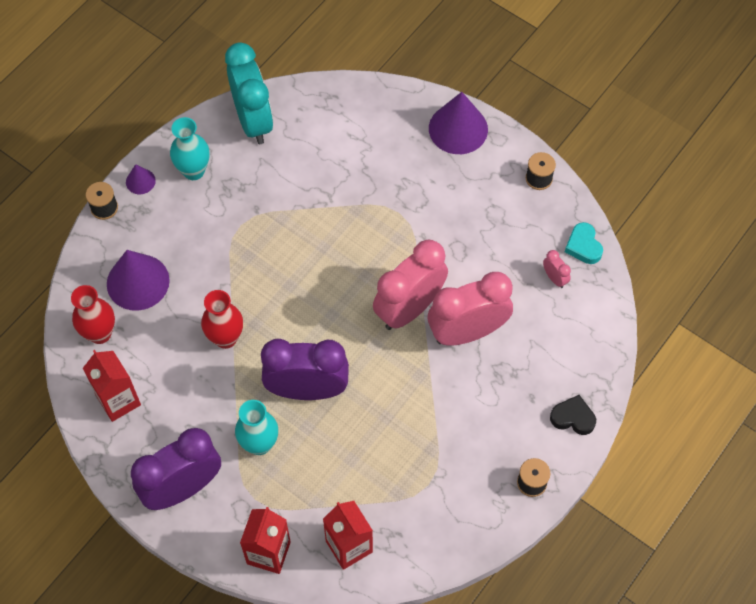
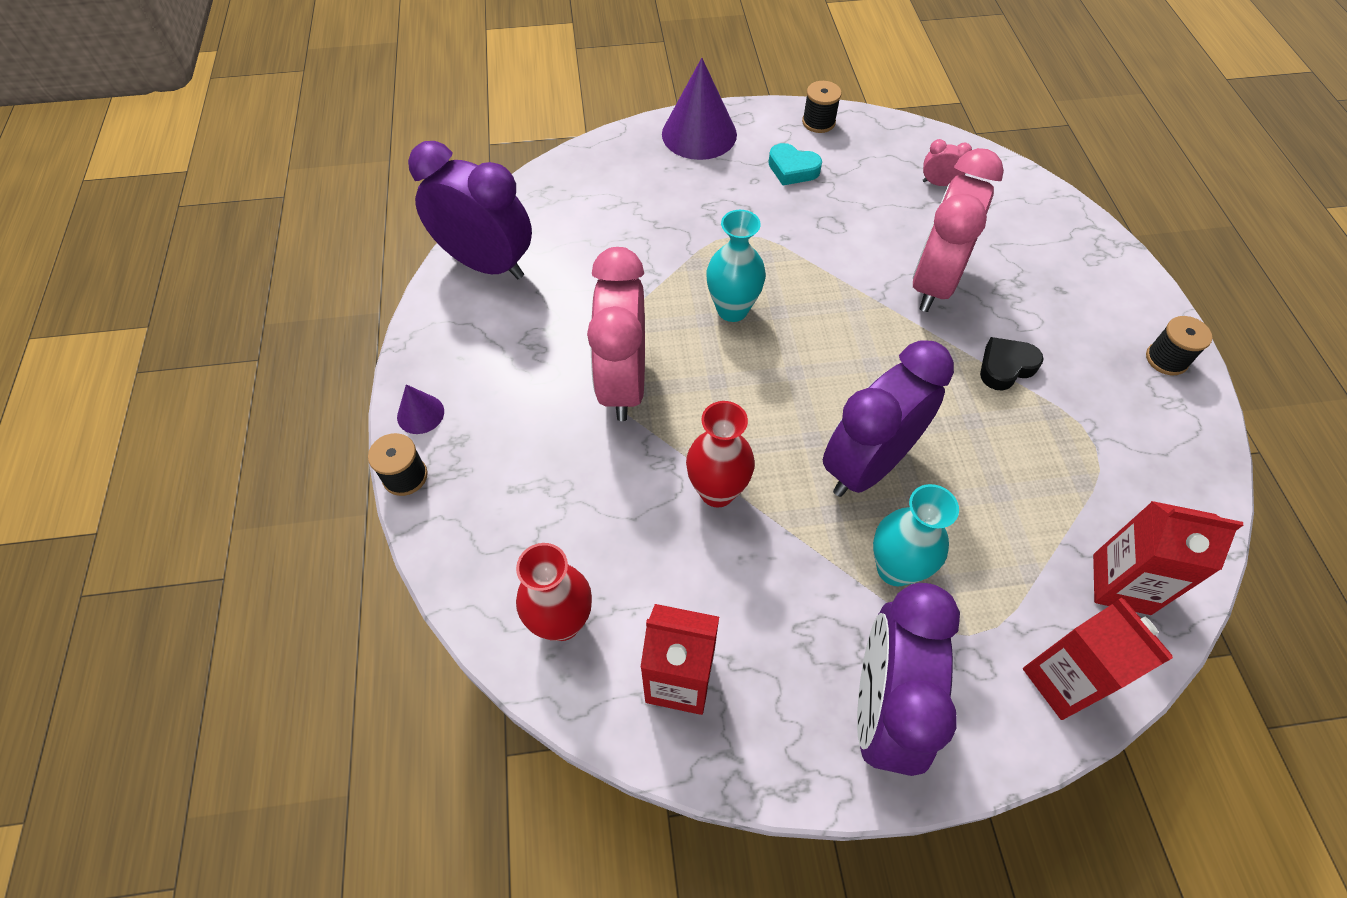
camera: 45 degrees left, 5 degrees down
purple cone [107,250,170,311] -> none
turquoise vase [170,117,209,180] -> turquoise vase moved to [706,210,766,322]
turquoise clock [225,42,273,144] -> purple clock [408,141,532,279]
pink clock [373,240,448,330] -> pink clock moved to [587,247,645,421]
black heart [550,395,596,435] -> black heart moved to [980,337,1044,391]
turquoise heart [565,222,603,264] -> turquoise heart moved to [768,143,822,185]

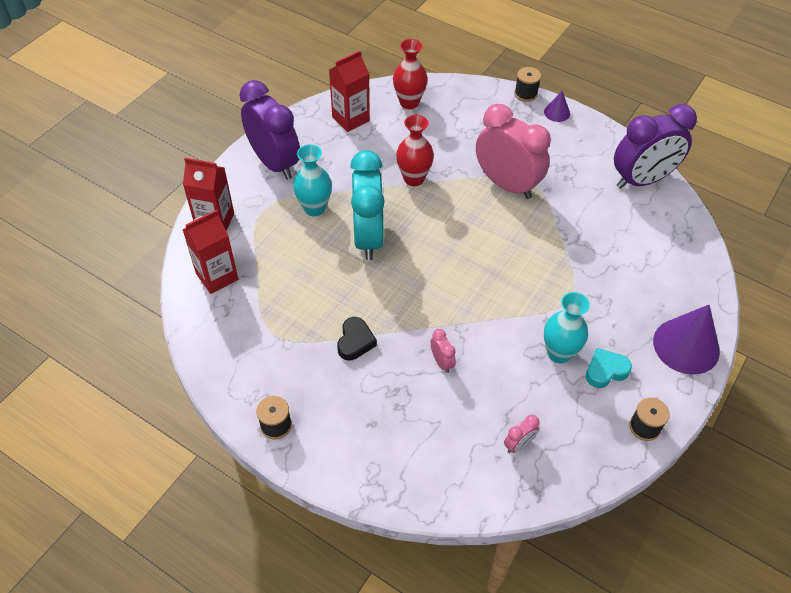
camera: 130 degrees right, 5 degrees down
turquoise vase [706,210,766,322] -> turquoise vase moved to [544,292,590,363]
purple clock [823,340,954,497] -> turquoise clock [350,150,385,260]
pink clock [913,148,1004,312] -> pink clock [431,329,456,373], size x0.40

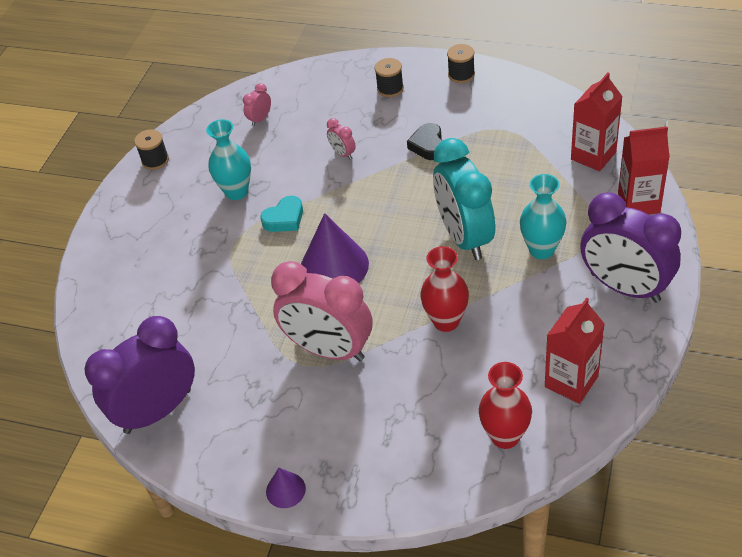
camera: 170 degrees right, 5 degrees down
black spool [514,67,541,102] -> black spool moved to [375,58,404,97]
turquoise heart [586,348,632,388] -> turquoise heart moved to [260,196,303,232]
purple cone [653,305,720,375] -> purple cone moved to [301,213,369,283]

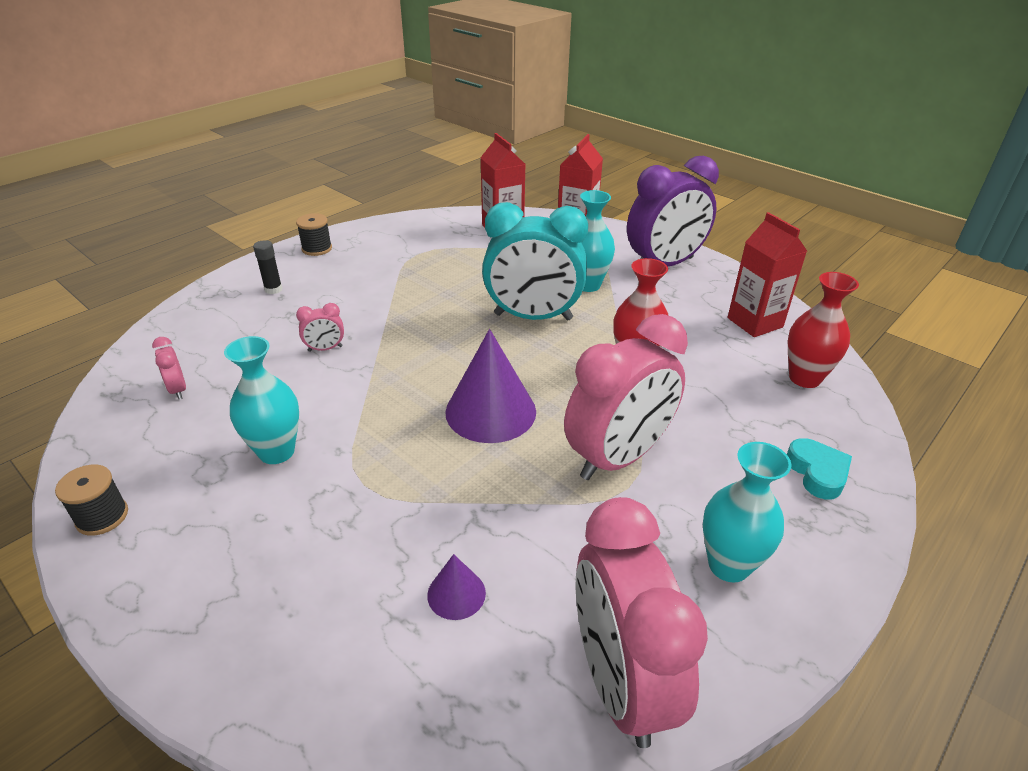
camera: 70 degrees left, 10 degrees down
purple clock [85,316,195,434] -> pink clock [575,497,708,748]
turquoise heart [260,196,303,232] -> turquoise heart moved to [787,438,852,500]
purple cone [266,468,306,508] -> purple cone moved to [427,554,486,620]
black spool [375,58,404,97] -> black glue stick [253,240,283,294]
black heart [407,123,443,160] -> none
none -> turquoise vase [703,442,792,583]

